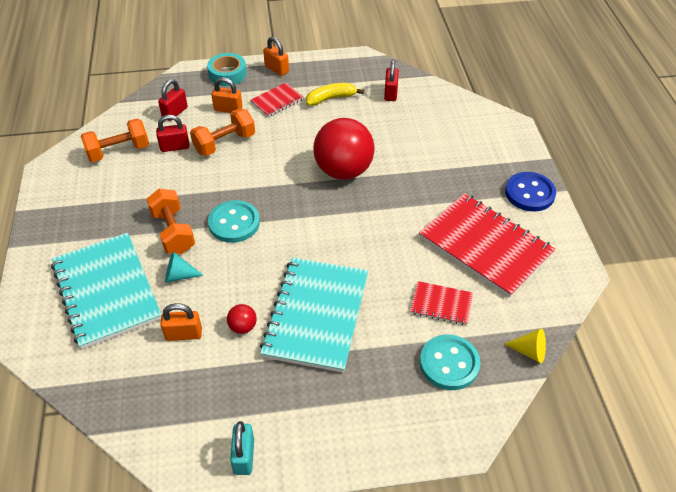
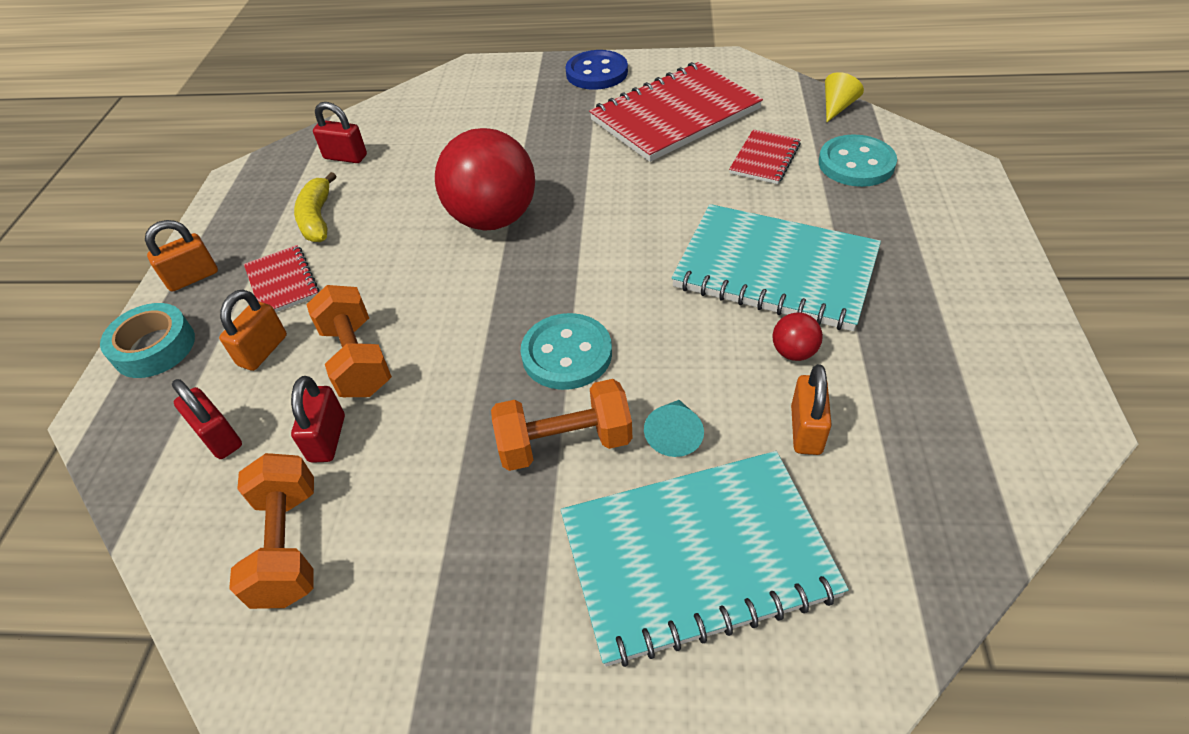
camera: 75 degrees left, 0 degrees up
turquoise padlock [230,421,254,475] -> none

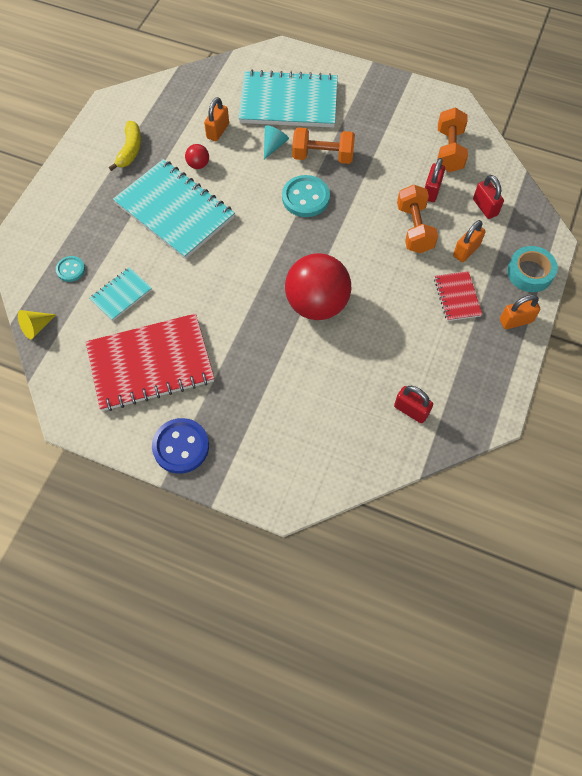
camera: 165 degrees left, 15 degrees up
yellow banana [294,172,336,242] -> yellow banana moved to [109,121,141,171]
red notebook [729,129,801,184] -> turquoise notebook [89,267,152,321]
turquoise button [819,134,897,187] -> turquoise button [56,256,85,282], size x0.56

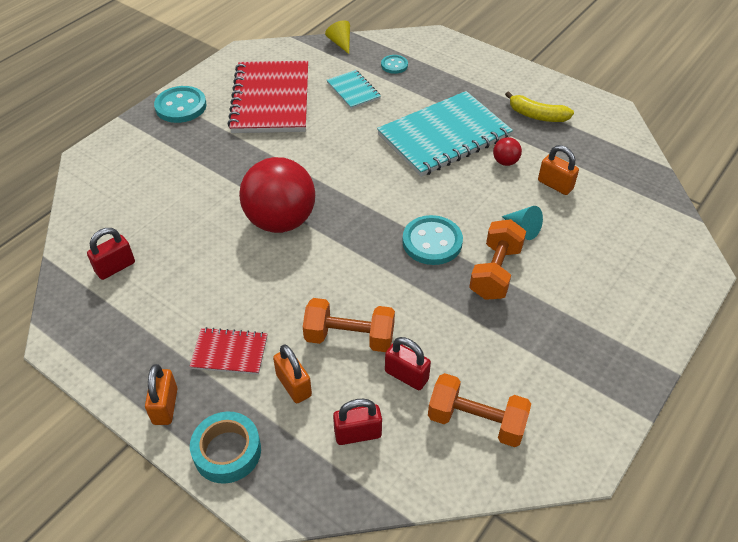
camera: 105 degrees right, 15 degrees down
blue button [152,418,209,474] -> turquoise button [154,86,207,123]
turquoise notebook [238,70,338,128] -> none

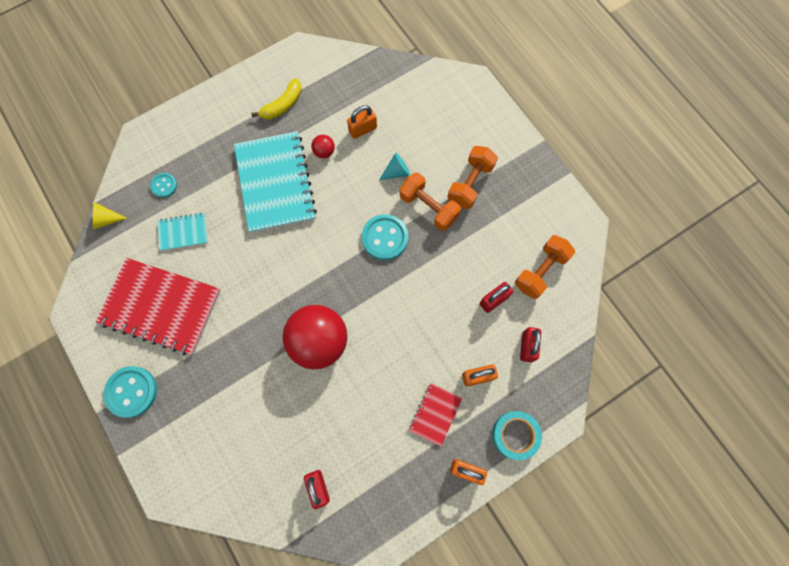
camera: 70 degrees left, 25 degrees up
orange dumbbell [303,298,395,352] -> orange dumbbell moved to [447,146,498,209]

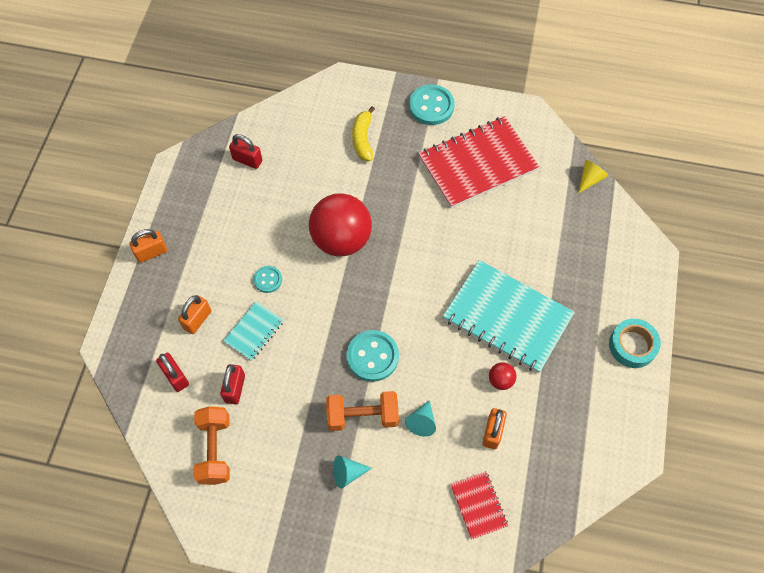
camera: 135 degrees right, 10 degrees down
turquoise button [150,173,177,198] -> turquoise button moved to [253,266,282,293]
turquoise notebook [157,213,208,251] -> turquoise notebook moved to [223,302,284,361]
yellow banana [251,78,302,119] -> yellow banana moved to [352,106,375,161]
red notebook [409,383,462,446] -> red notebook moved to [450,471,508,540]
orange dumbbell [447,146,498,209] -> turquoise cone [333,455,372,489]
turquoise tape [492,411,542,460] -> turquoise tape moved to [609,319,661,368]

